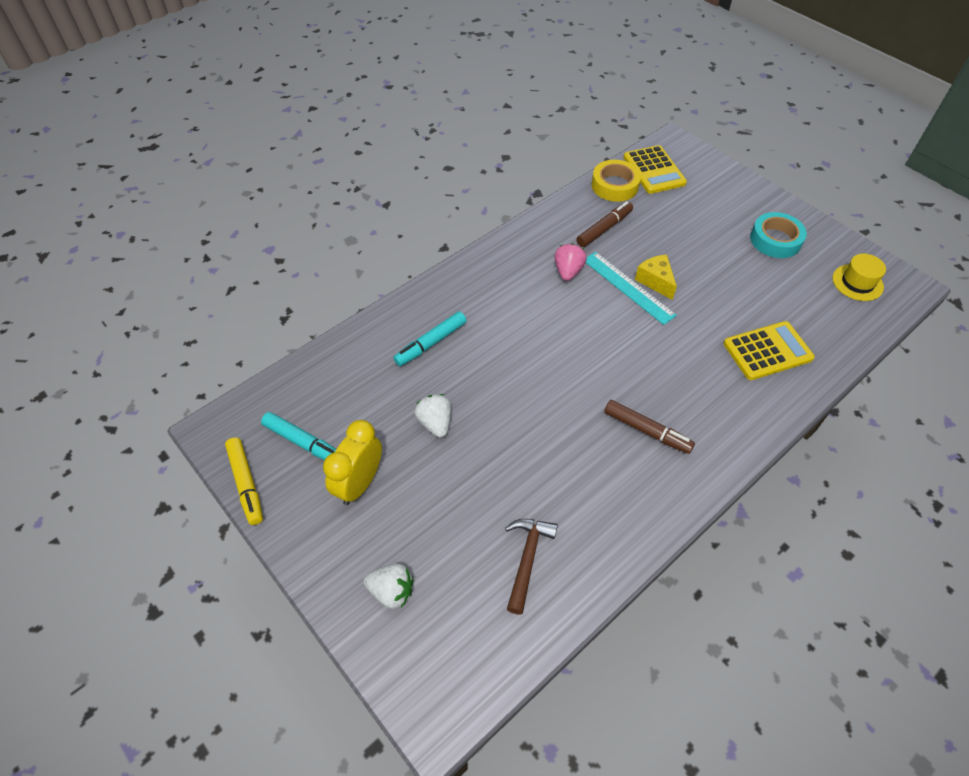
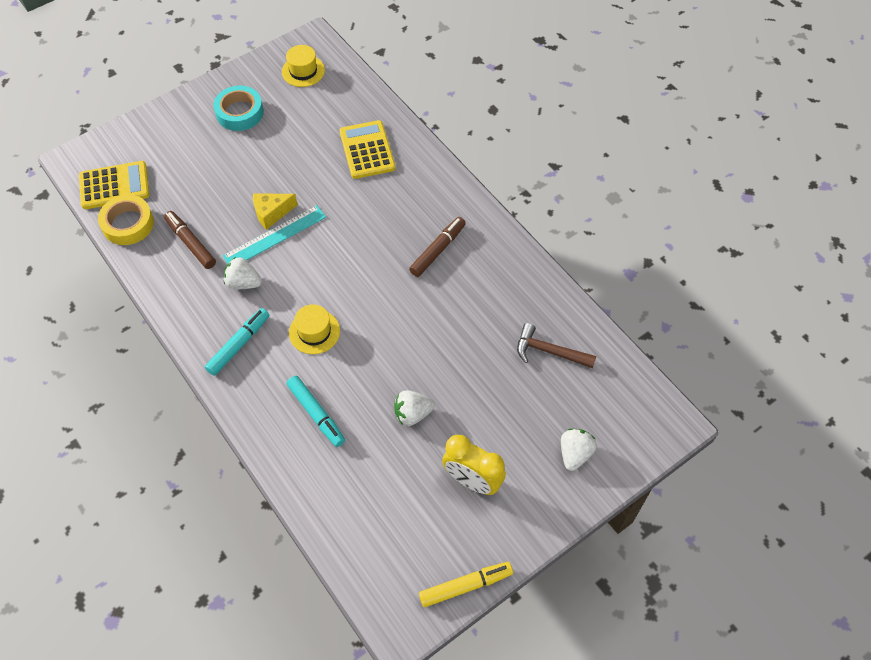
camera: 85 degrees left, 5 degrees up
turquoise marker [261,412,336,460] -> turquoise marker moved to [205,308,269,376]
pink strawberry [554,243,587,281] -> white strawberry [224,257,262,289]
none -> yellow hat [289,304,340,354]

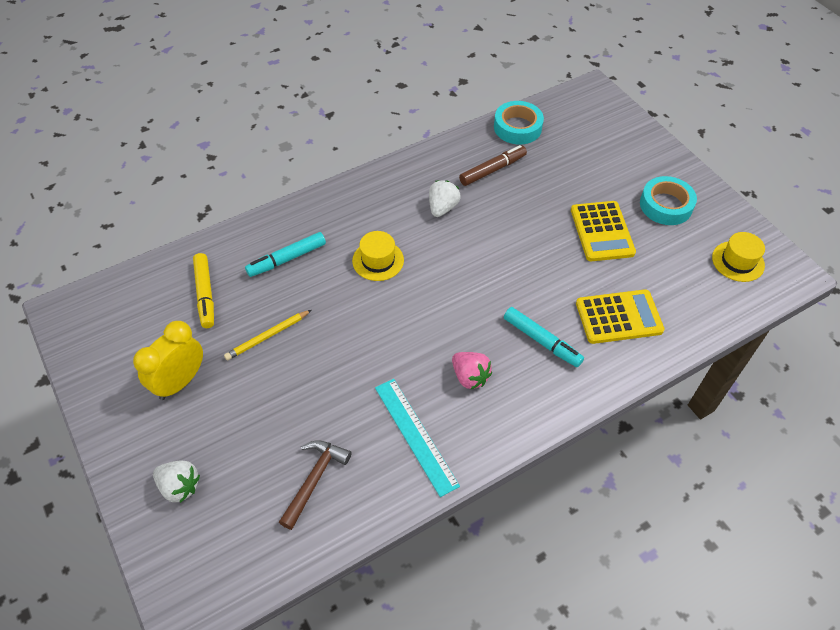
camera: 95 degrees right, 5 degrees down
yellow calculator [79,161,150,209] -> yellow calculator moved to [571,201,636,261]
yellow tape [98,195,154,245] -> turquoise tape [494,101,544,144]
turquoise marker [205,308,269,376] -> turquoise marker moved to [504,307,584,367]
turquoise ruler [223,205,326,263] -> turquoise ruler moved to [375,379,460,497]
yellow cheese [253,193,298,230] -> none
white strawberry [394,390,435,426] -> yellow pencil [224,310,311,360]
brown marker [409,217,466,277] -> pink strawberry [452,352,492,390]
yellow marker [419,562,513,607] -> yellow marker moved to [193,253,214,328]

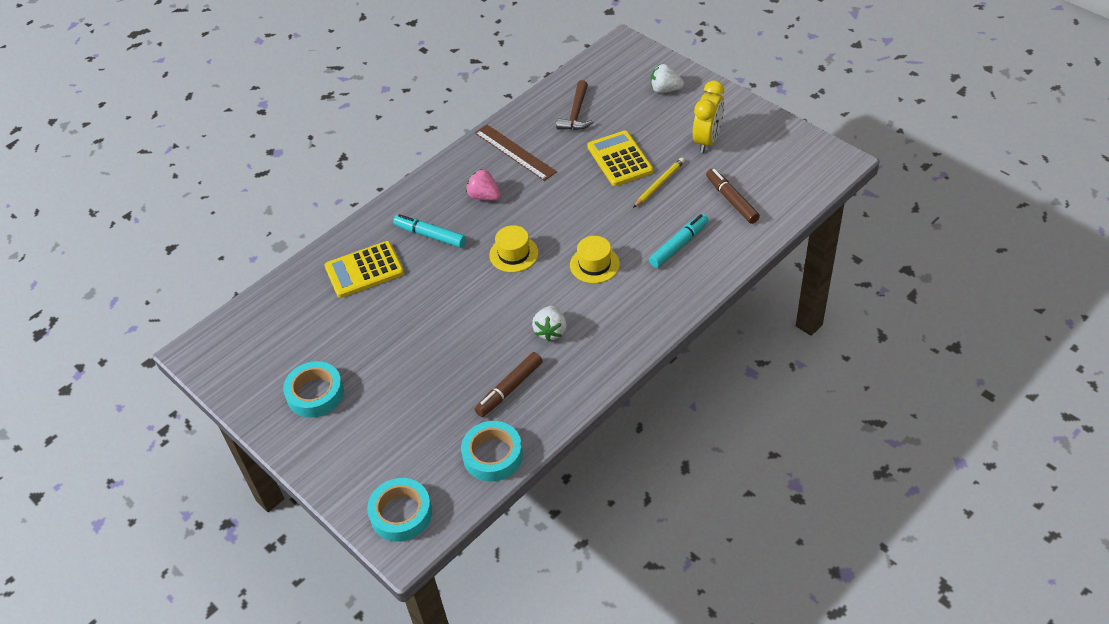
camera: 170 degrees right, 5 degrees down
yellow marker [193,253,214,328] -> brown marker [706,168,760,224]
turquoise ruler [375,379,460,497] -> brown ruler [475,125,557,181]
yellow calculator [571,201,636,261] -> yellow calculator moved to [587,130,653,186]
yellow hat [712,232,765,282] -> yellow hat moved to [489,225,538,272]
none -> turquoise tape [367,478,432,542]

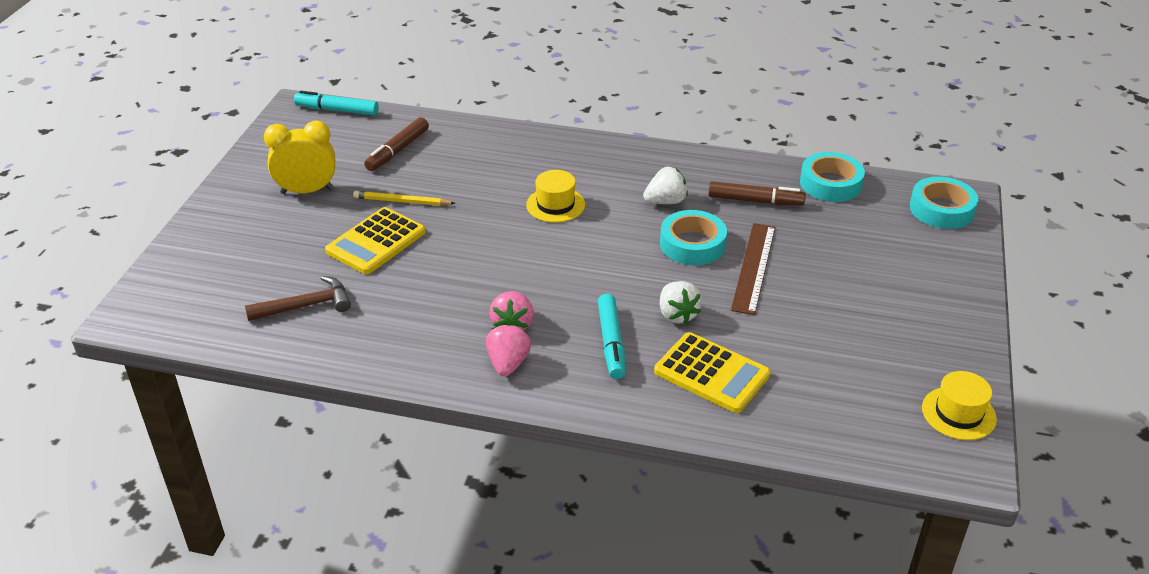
camera: 125 degrees left, 10 degrees down
turquoise tape [283,361,344,418] -> turquoise tape moved to [660,210,727,265]
brown ruler [475,125,557,181] -> brown ruler moved to [731,223,776,315]
yellow hat [489,225,538,272] -> yellow hat moved to [922,371,997,440]
turquoise marker [649,214,709,268] -> turquoise marker moved to [294,91,379,116]
white strawberry [651,64,684,93] -> white strawberry moved to [660,281,702,324]
none -> pink strawberry [486,324,531,376]

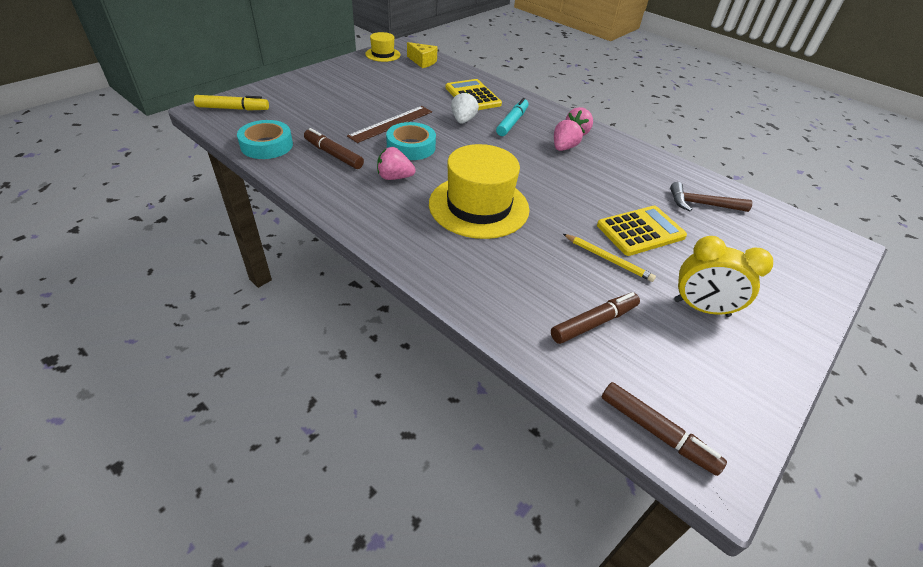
camera: 155 degrees left, 5 degrees up
turquoise marker [294,91,379,116] -> brown marker [602,382,727,476]
yellow hat [526,170,585,223] -> yellow hat [429,144,529,239], size x1.94
white strawberry [643,167,688,204] -> pink strawberry [377,147,416,180]
turquoise tape [910,177,978,229] -> yellow marker [194,95,269,111]
none -> yellow cheese [407,42,437,68]

